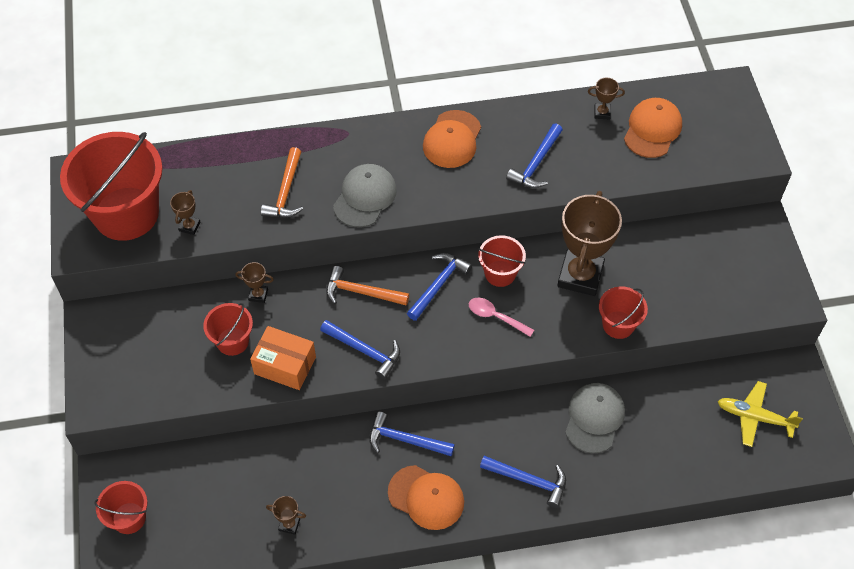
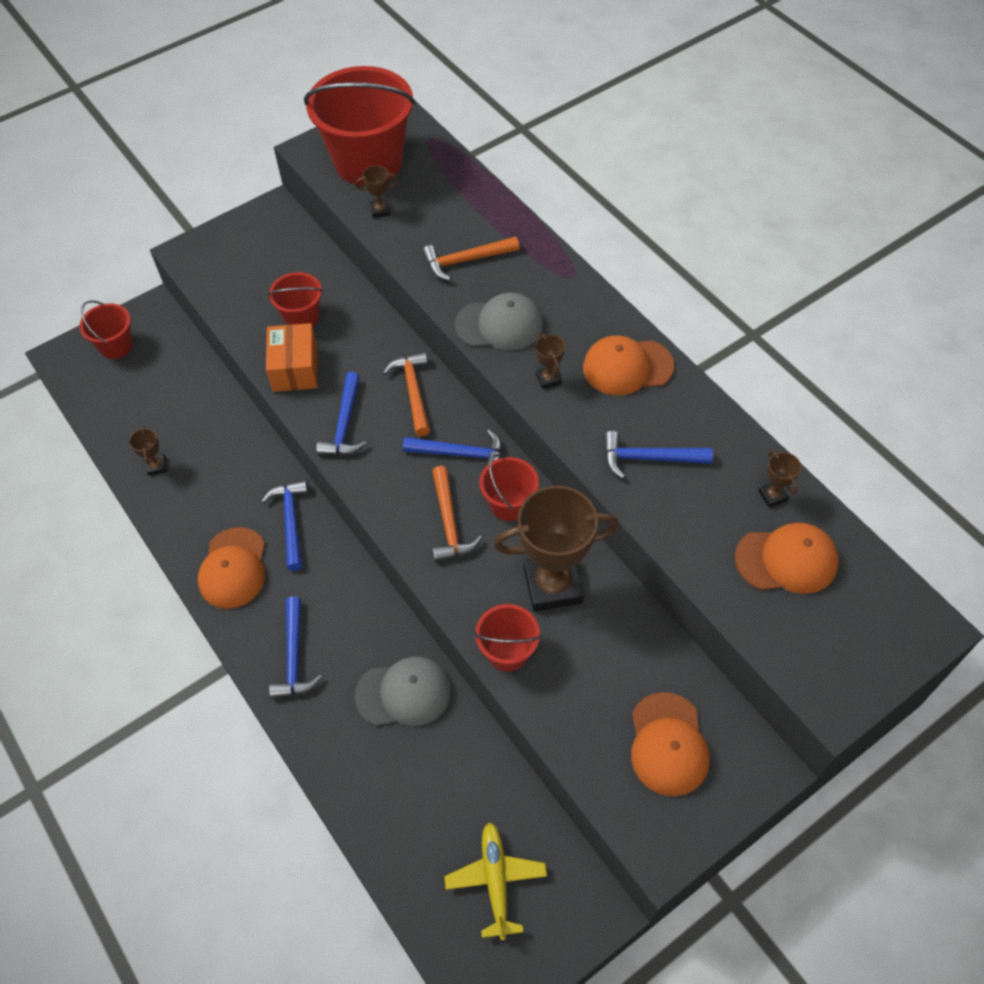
camera: 65 degrees right, 0 degrees up
brown trophy [235,262,274,303] -> brown trophy moved to [535,333,565,389]
pink spoon [469,298,534,337] -> orange hammer [432,466,482,562]
none -> orange cap [631,692,710,796]

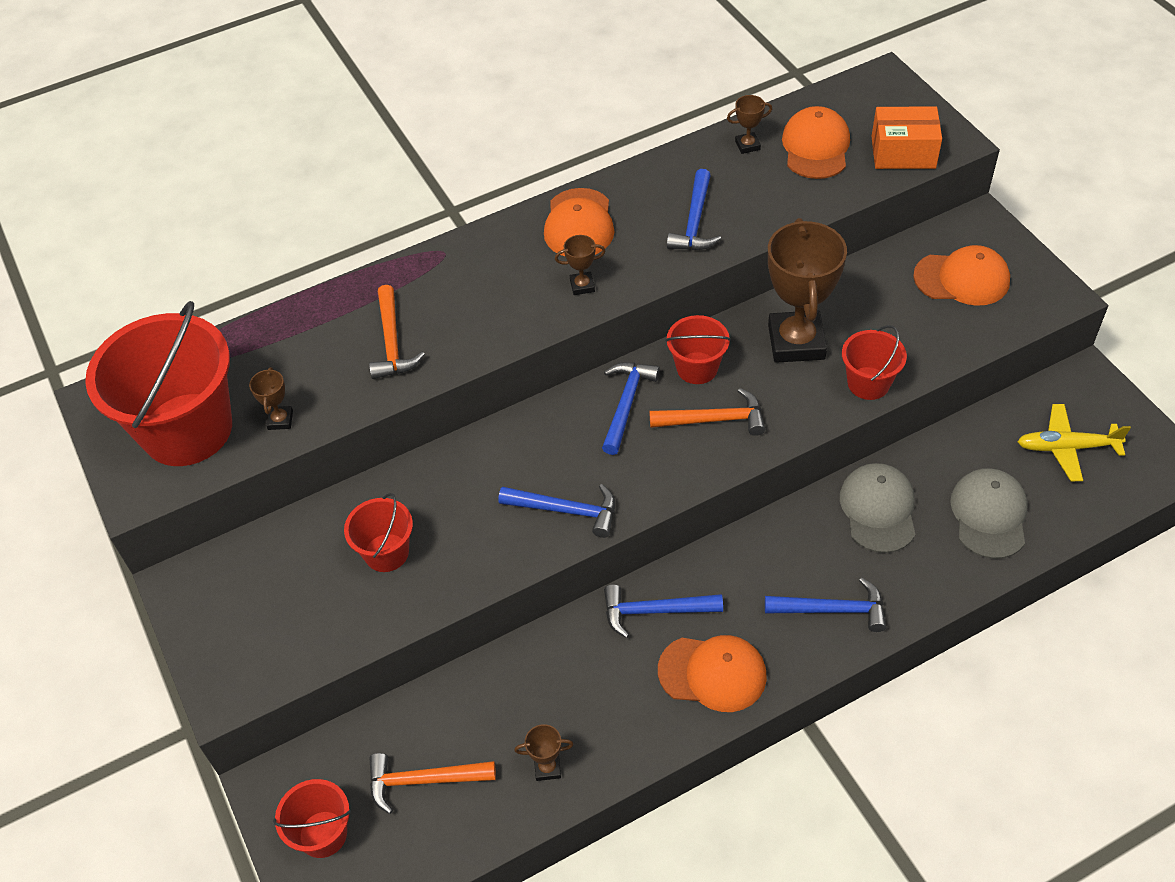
camera: 80 degrees left, 5 degrees down
orange box [266,323,317,392] -> orange box moved to [871,106,942,169]
orange hammer [383,352,430,436] -> orange hammer moved to [369,753,496,814]
grey cap [455,293,543,351] -> grey cap moved to [950,468,1028,559]

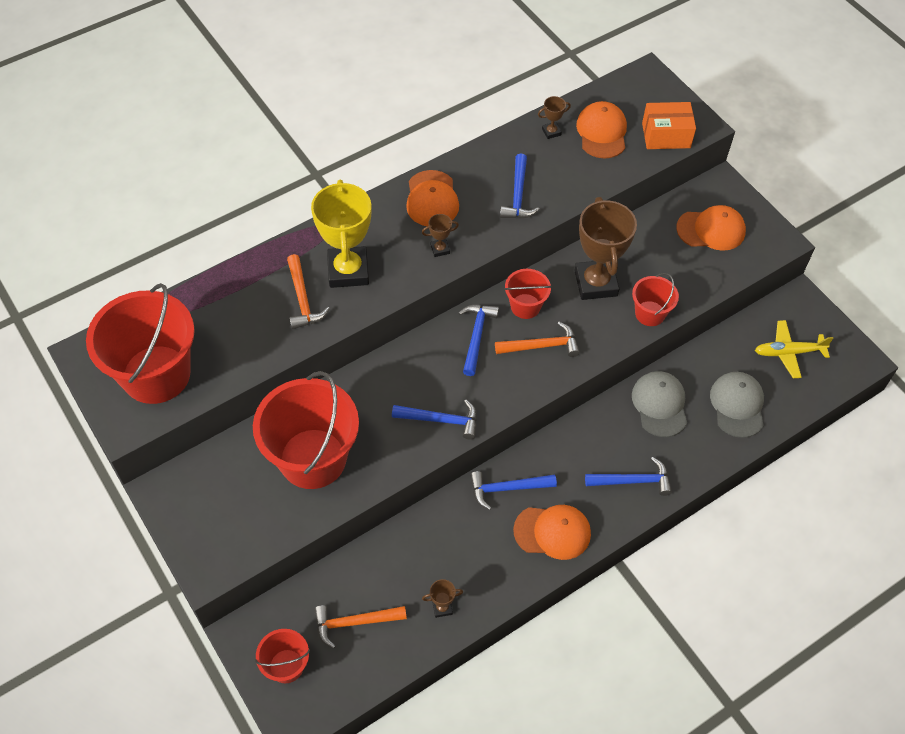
camera: 10 degrees left, 5 degrees up
brown trophy [249,367,293,430] -> none
red bucket [344,493,413,572] -> red bucket [253,371,359,489], size x2.04
none -> yellow trophy [311,180,371,288]

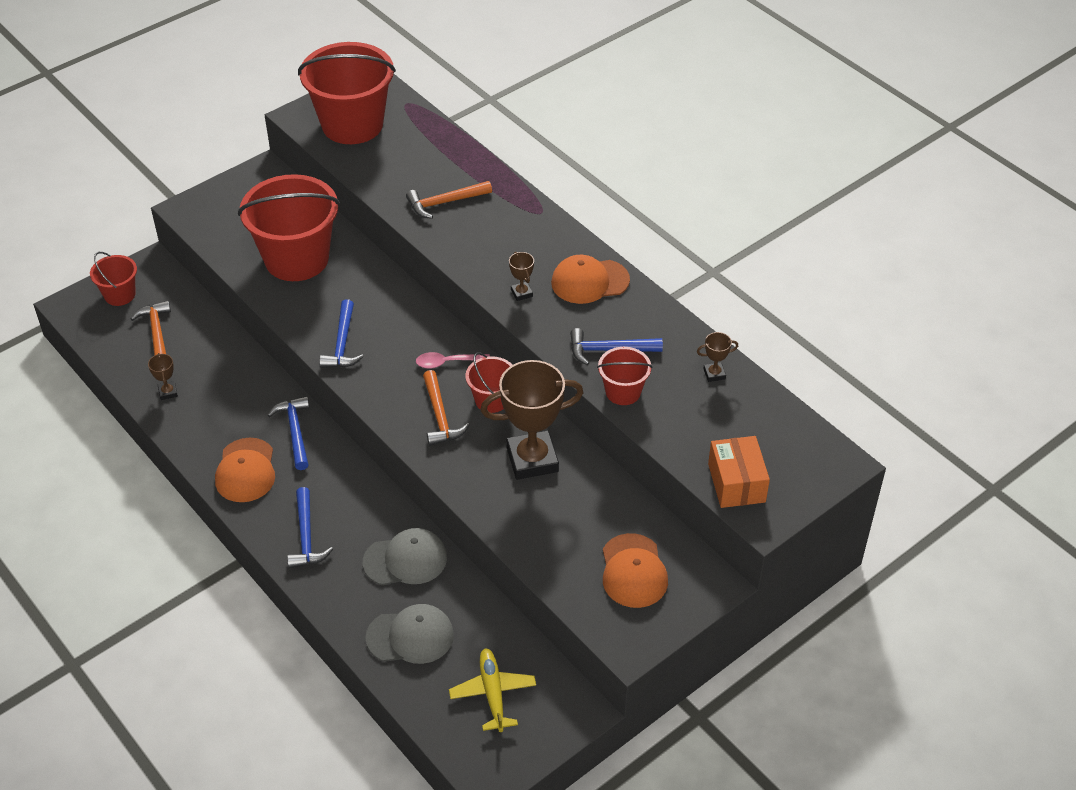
camera: 85 degrees right, 10 degrees down
yellow trophy [311,180,371,288] -> none
blue hammer [458,305,499,376] -> pink spoon [416,352,490,369]
brown trophy [538,96,571,139] -> brown trophy turned 75 degrees counterclockwise [697,332,738,382]
orange cap [576,101,627,159] -> none
red bucket [632,273,679,326] -> red bucket moved to [597,347,652,405]

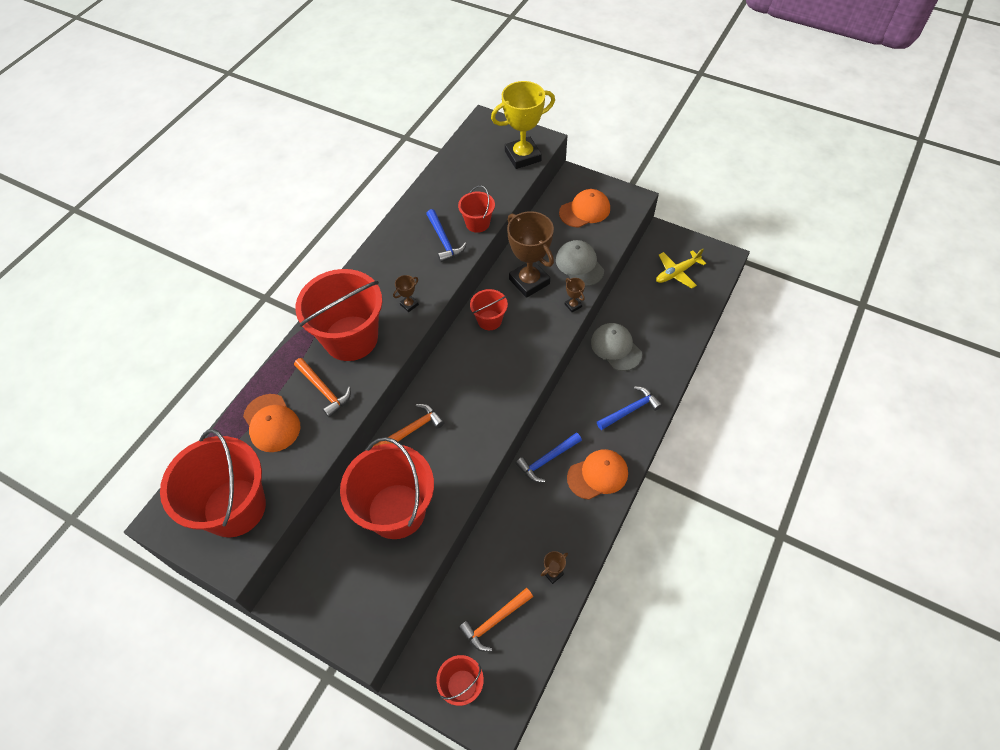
camera: 110 degrees left, 10 degrees up
blue hammer [319,299,364,368] -> none
grey cap [365,604,454,664] -> grey cap moved to [556,240,604,286]
pink spoon [416,352,490,369] -> none
orange hammer [423,370,470,446] -> orange hammer moved to [374,404,445,446]
orange cap [551,255,630,304] -> orange cap moved to [243,394,300,452]
brown trophy [697,332,738,382] -> brown trophy moved to [565,278,585,312]
orange box [708,436,770,508] -> yellow trophy [491,81,555,169]
none -> red bucket [295,269,382,361]

